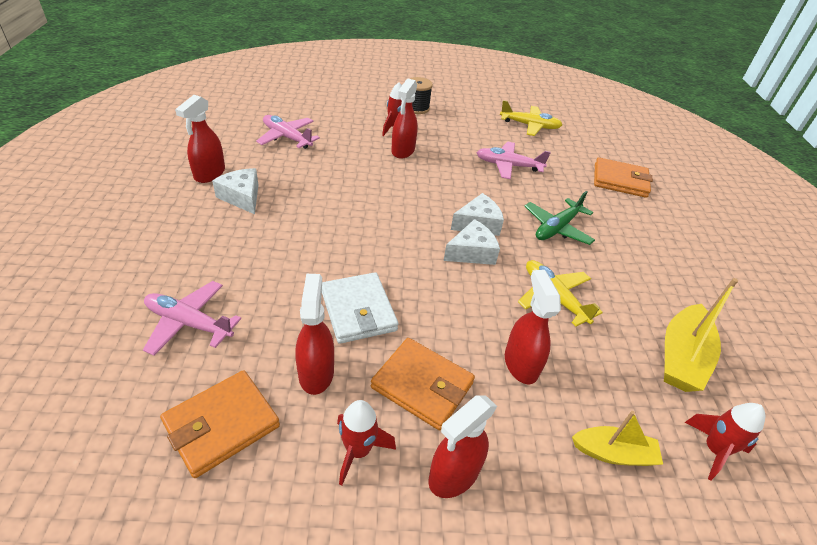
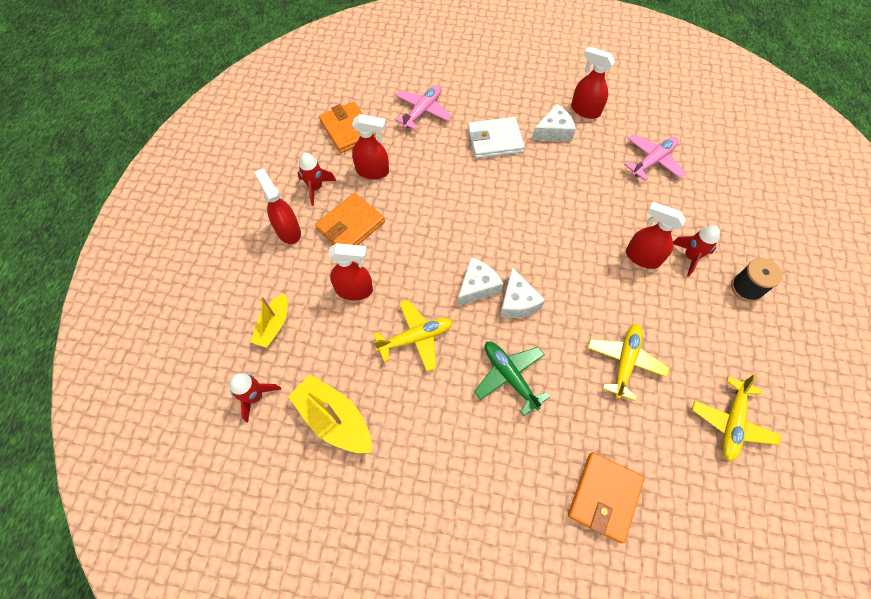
camera: 105 degrees right, 20 degrees up
white wallet [322,272,398,344] -> white wallet moved to [467,117,525,159]
white cheese [443,219,500,265] -> white cheese turned 120 degrees counterclockwise [457,257,503,306]
pink plane [476,142,551,179] -> yellow plane [588,324,669,401]

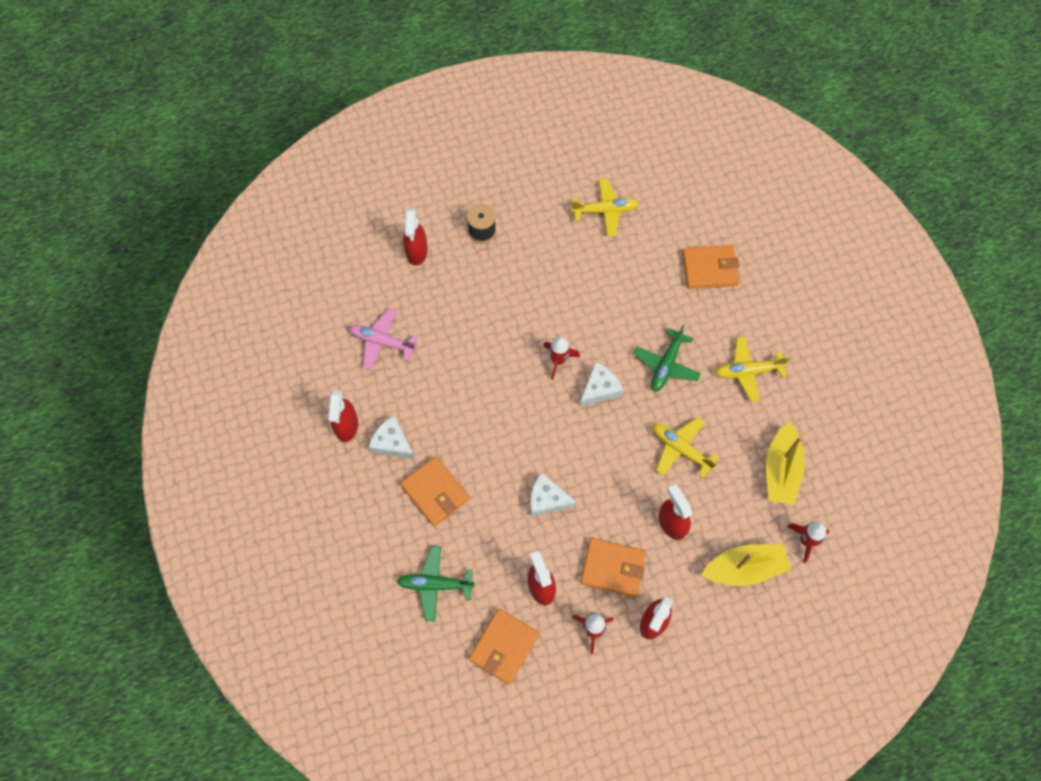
camera: 120 degrees left, 5 degrees up
yellow boat [251,293,288,348] -> yellow boat [701,544,791,586], size x1.57
pink plane [394,85,452,131] -> green plane [397,546,475,621]
white cheese [457,257,503,306] -> white cheese moved to [530,473,576,517]
white wallet [467,117,525,159] -> orange wallet [400,456,470,526]
yellow plane [588,324,669,401] -> yellow plane moved to [715,337,790,402]
red spray bottle [626,202,686,269] -> red spray bottle moved to [403,208,428,265]
red rocket [673,225,720,277] -> red rocket moved to [543,337,580,380]

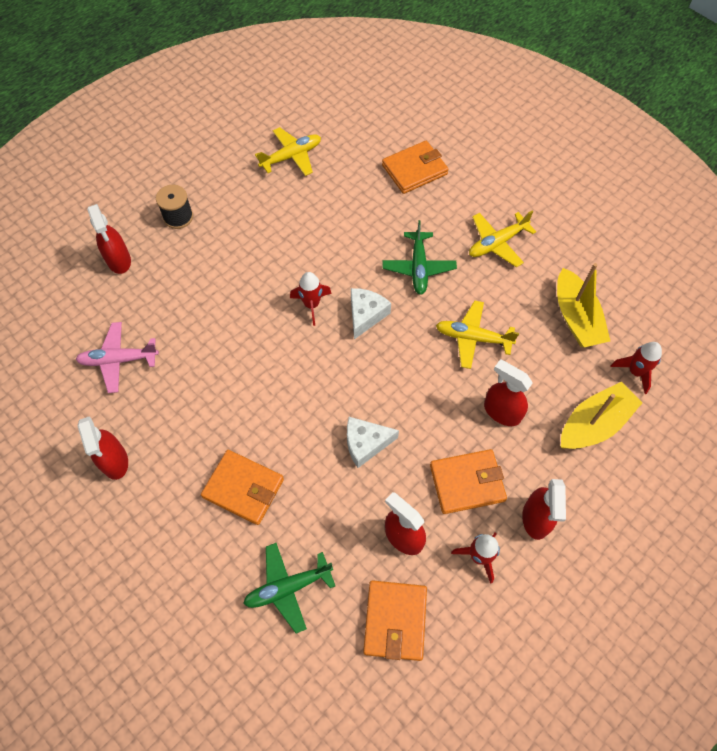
camera: 25 degrees left, 5 degrees down
white cheese [369,416,415,459] -> none

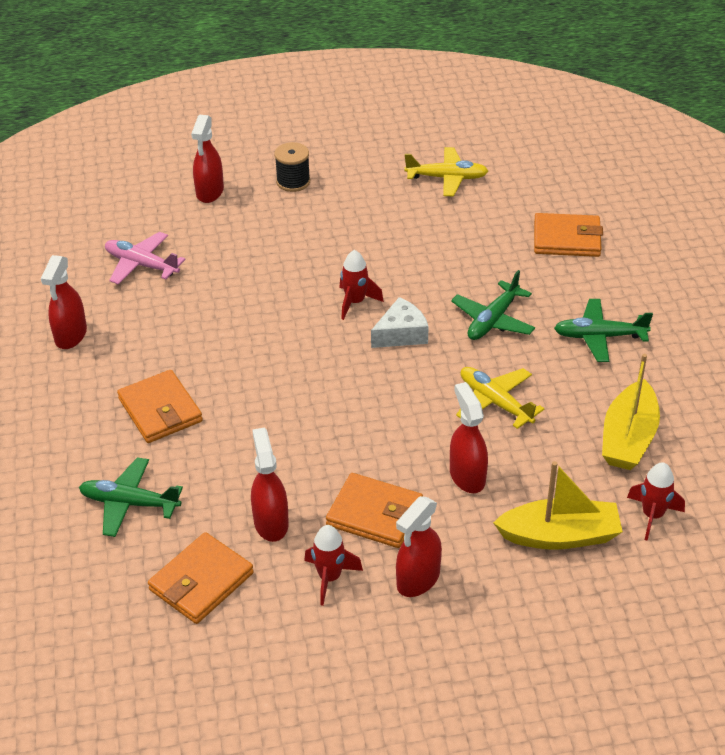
camera: 35 degrees right, 20 degrees down
white cheese [347,417,399,468] -> none
yellow plane [469,210,536,267] -> green plane [554,299,653,362]

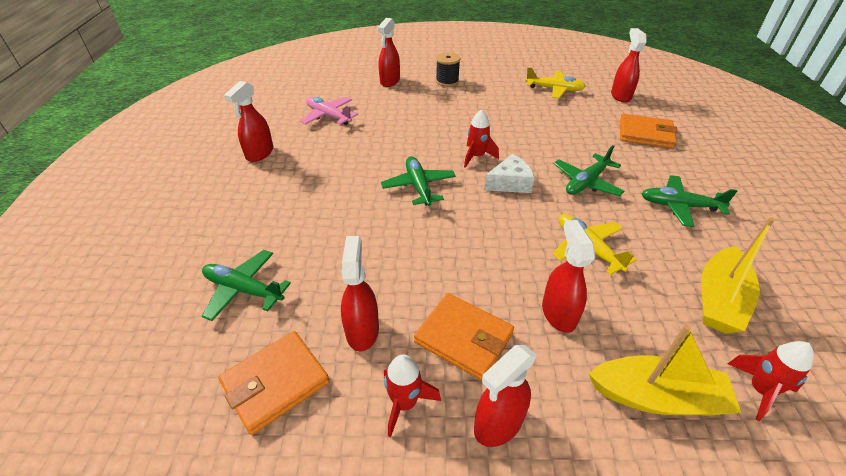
camera: 10 degrees right, 0 degrees up
orange wallet [117,370,203,443] -> none
none -> green plane [381,156,456,206]
none -> red spray bottle [611,28,647,102]

